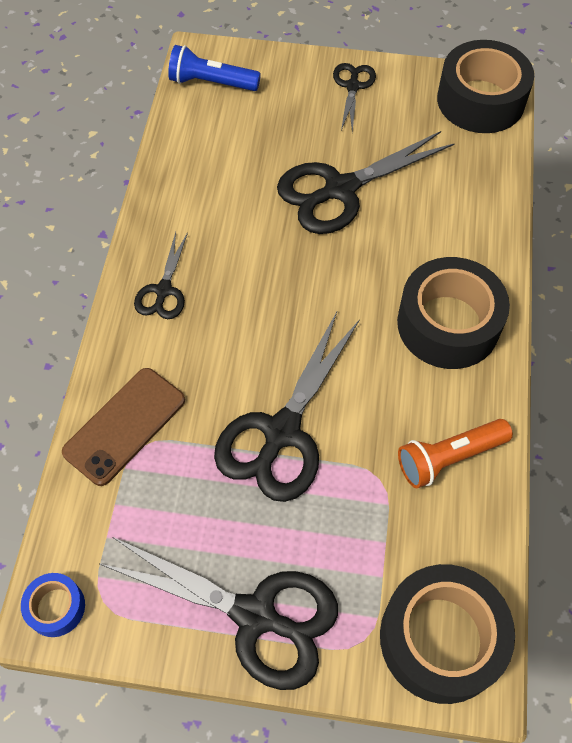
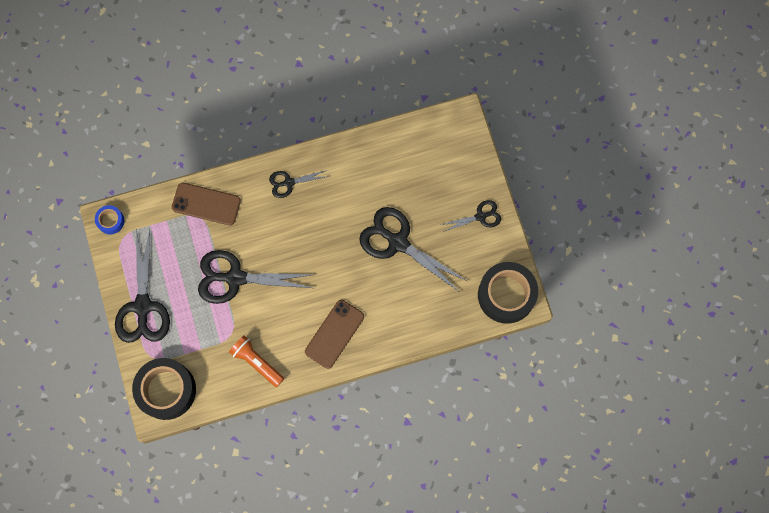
camera: 65 degrees right, 15 degrees up
blue flashlight [168,45,261,91] -> none
black tape [397,257,510,369] -> brown phone [305,300,364,369]

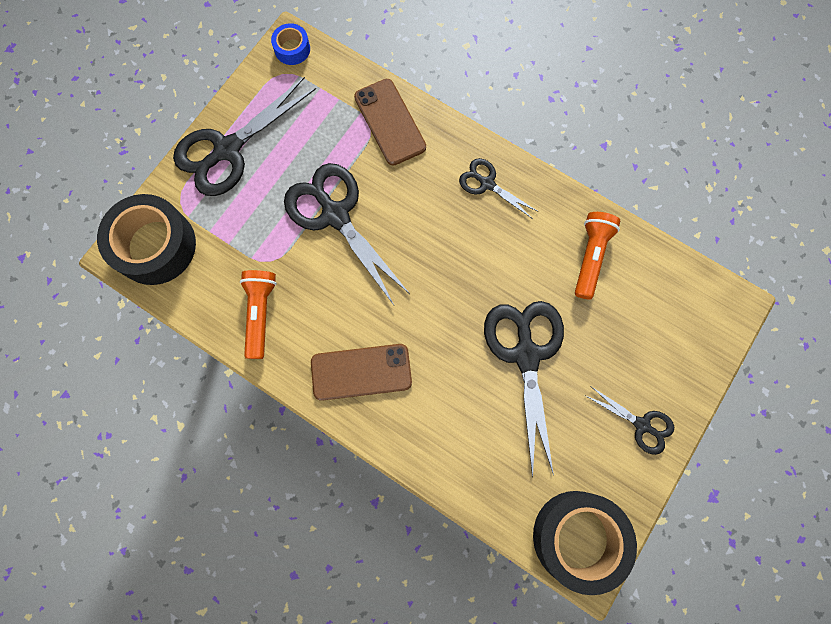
camera: 50 degrees right, 0 degrees up
none -> orange flashlight [575,212,620,300]

